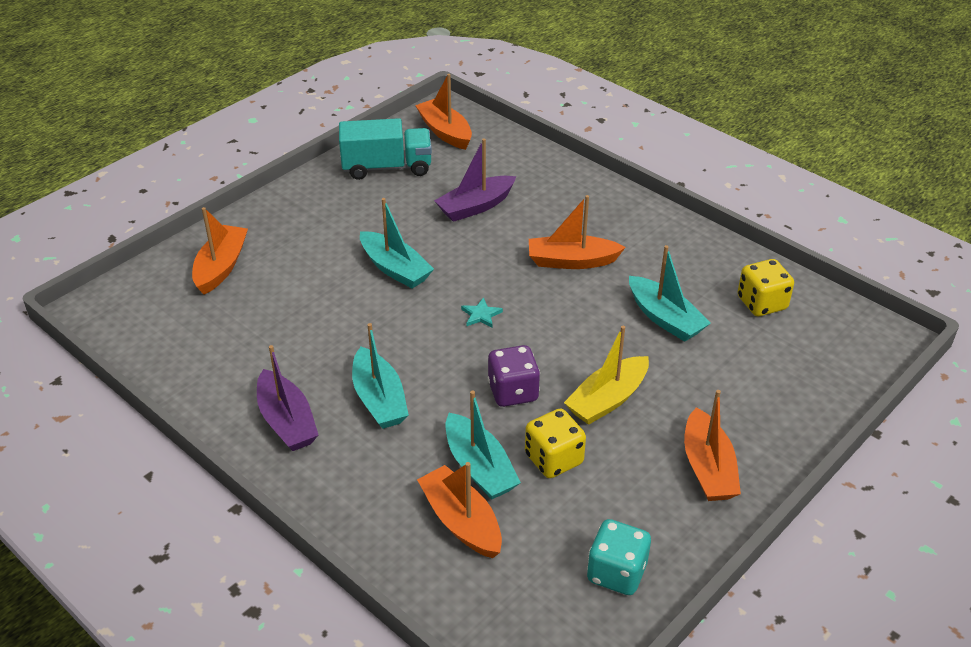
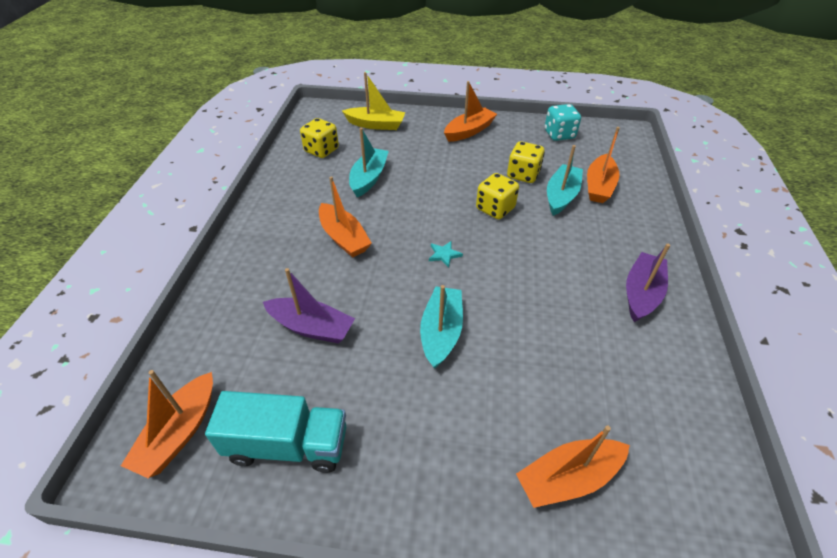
camera: 125 degrees left, 5 degrees up
turquoise truck [339,118,432,180] -> turquoise truck turned 135 degrees clockwise [205,391,346,473]
turquoise boat [352,323,409,429] -> none
purple dice [488,345,540,407] -> yellow dice [476,173,519,219]
yellow boat [564,326,649,425] -> yellow boat moved to [342,72,406,130]

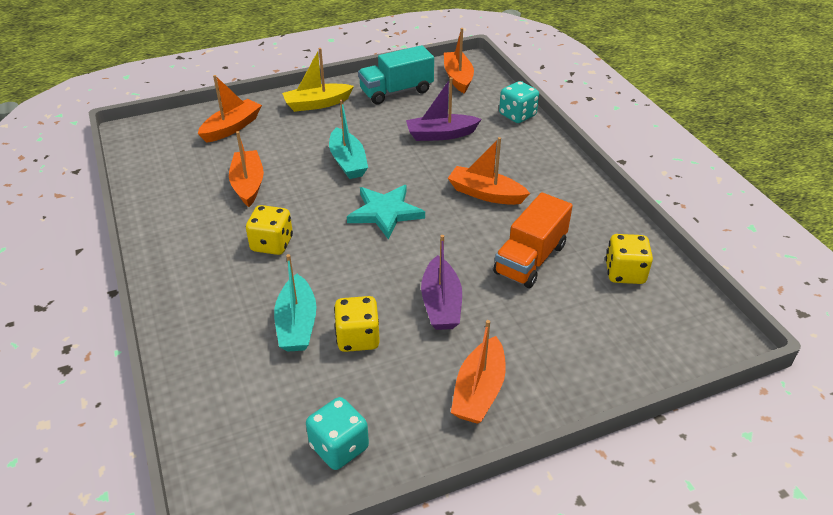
camera: 150 degrees right, 5 degrees down
yellow boat [342,72,406,130] -> yellow boat moved to [282,48,354,112]
turquoise boat [349,128,389,197] -> orange truck [493,192,573,288]
turquoise star [429,241,463,268] -> turquoise star [347,185,425,239], size x2.20
yellow dice [476,173,519,219] -> yellow dice moved to [246,205,293,255]
orange boat [587,127,620,203] -> orange boat moved to [229,131,264,207]
purple boat [626,244,670,322] -> purple boat moved to [421,235,462,330]
none -> turquoise dice [499,81,539,123]

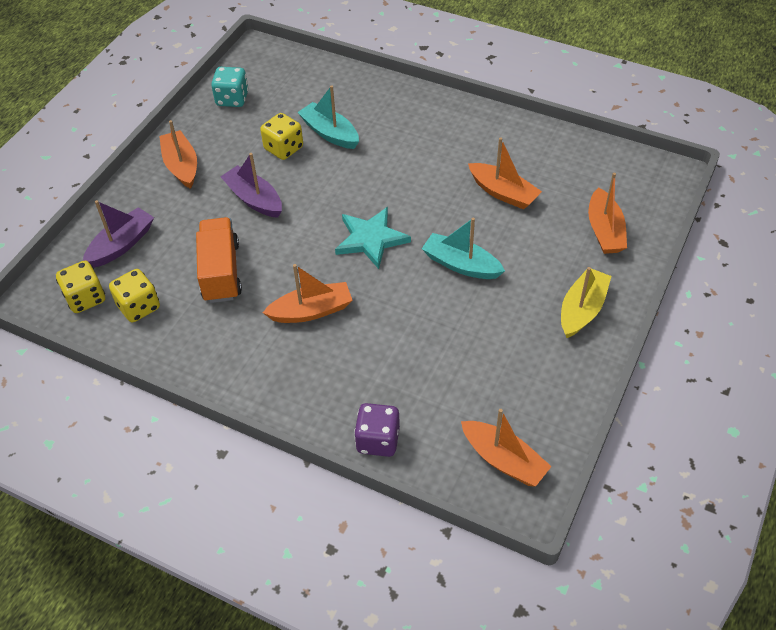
camera: 140 degrees right, 10 degrees up
yellow dice [246,205,293,255] -> yellow dice moved to [56,261,105,313]
turquoise truck [358,45,434,105] -> none
purple boat [406,77,482,141] -> purple boat moved to [83,200,154,268]
turquoise dice [499,81,539,123] -> purple dice [354,403,400,457]

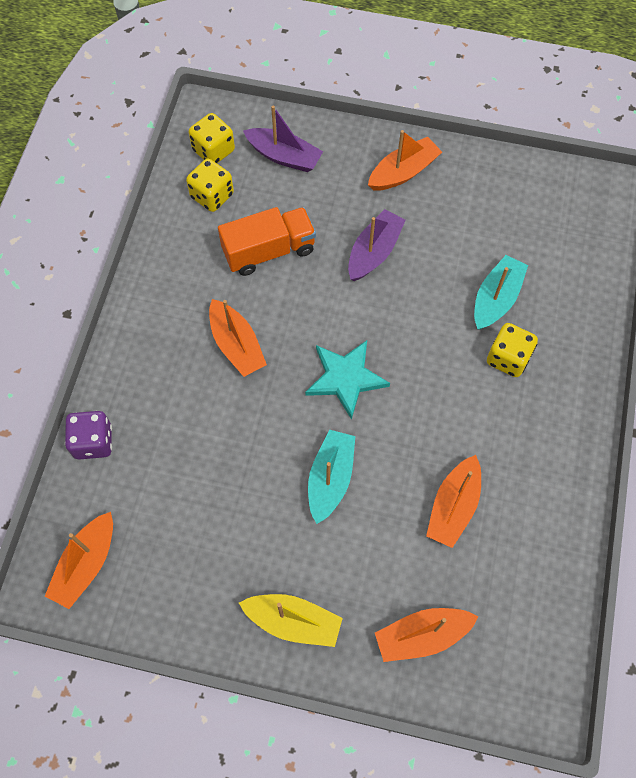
camera: 75 degrees right, 15 degrees up
turquoise dice [211,67,249,107] -> none
yellow dice [260,113,303,160] -> yellow dice moved to [487,323,538,377]

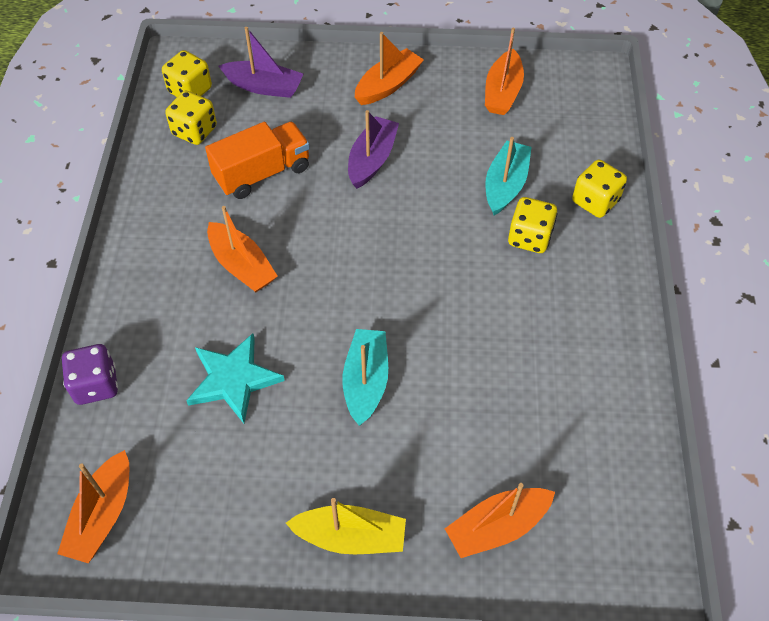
camera: 10 degrees left, 10 degrees down
turquoise star [305,340,390,420] -> turquoise star moved to [186,333,285,423]
orange boat [426,455,481,548] -> orange boat moved to [485,27,524,115]
none -> yellow dice [572,160,627,218]

